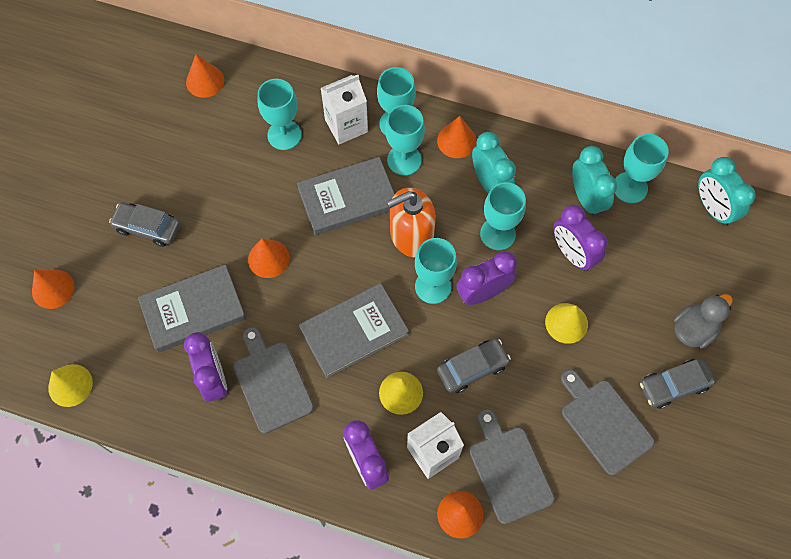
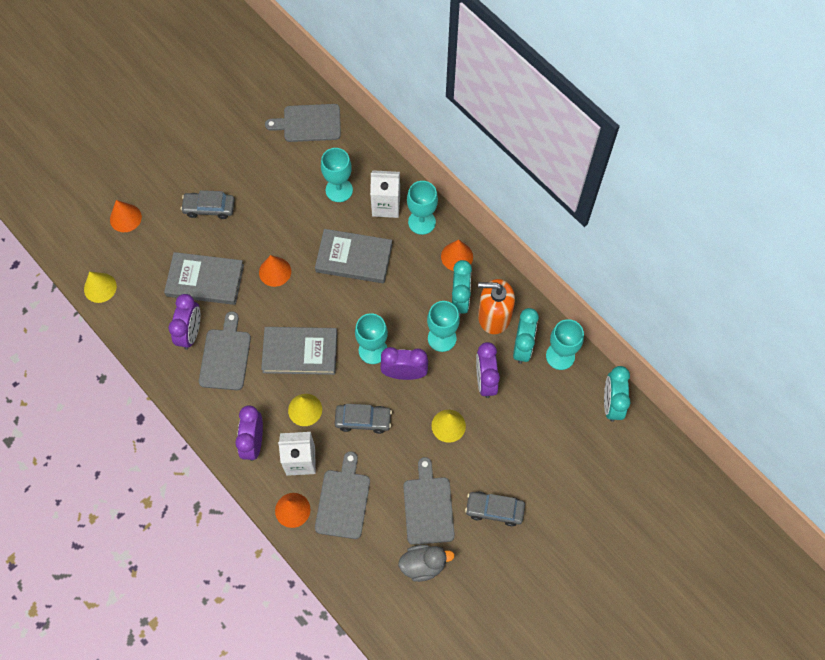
camera: 30 degrees right, 0 degrees up
grey car [109,202,180,247] -> grey car turned 45 degrees counterclockwise [181,190,235,219]
orange cone [186,54,224,98] -> grey cutting board [265,104,341,142]
turquoise goblet [385,105,425,175] -> none
orange soap dispenser [387,188,436,257] -> orange soap dispenser moved to [478,279,515,334]
grey duck [674,294,733,348] -> grey duck moved to [398,544,455,582]

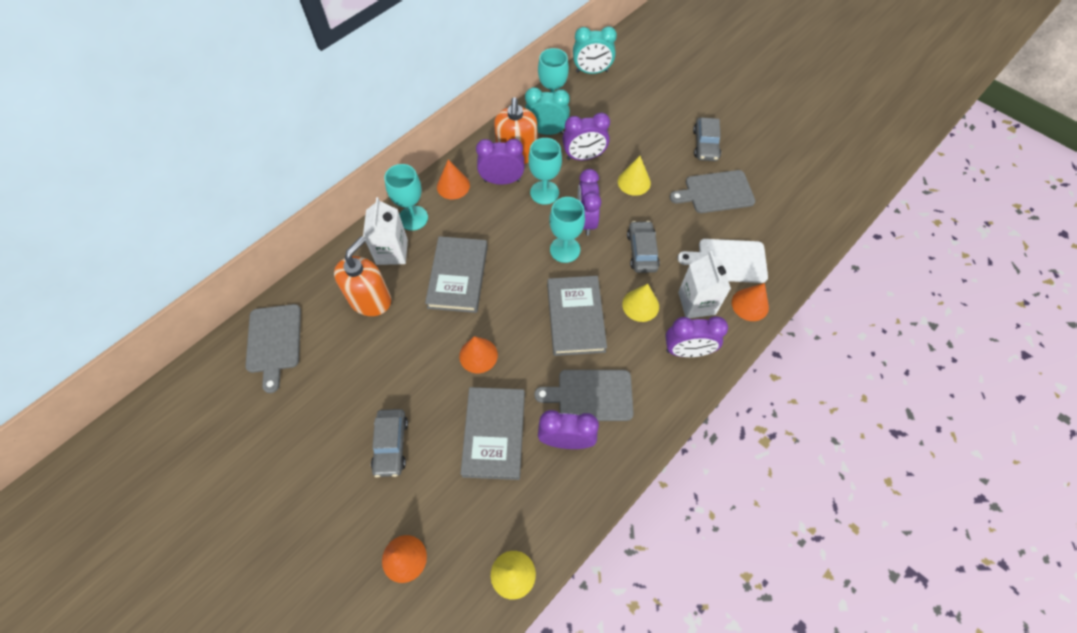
camera: 95 degrees left, 5 degrees down
grey cutting board [315,451,370,539] -> white cutting board [678,239,768,283]
turquoise goblet [321,148,353,202] -> orange soap dispenser [334,236,391,316]
grey duck [398,544,455,582] -> none
turquoise clock [452,260,472,317] -> purple clock [476,139,524,185]

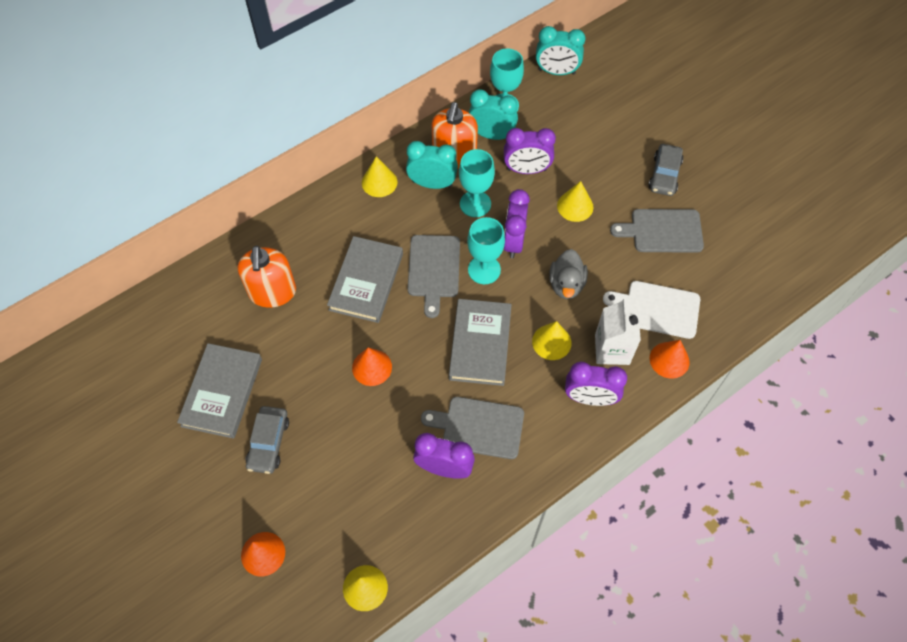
camera: 10 degrees right, 0 degrees up
grey cutting board [245,304,301,393] -> grey cutting board moved to [408,235,460,318]
orange soap dispenser [334,236,391,316] -> orange soap dispenser turned 135 degrees clockwise [238,245,296,308]
white carton [363,197,408,265] -> none
turquoise goblet [384,164,428,231] -> none
orange cone [437,160,470,200] -> yellow cone [362,156,397,197]
grey book [460,387,525,480] -> grey book moved to [177,343,262,439]
purple clock [476,139,524,185] -> turquoise clock [406,141,458,189]
grey car [627,221,660,273] -> grey duck [549,249,588,299]

